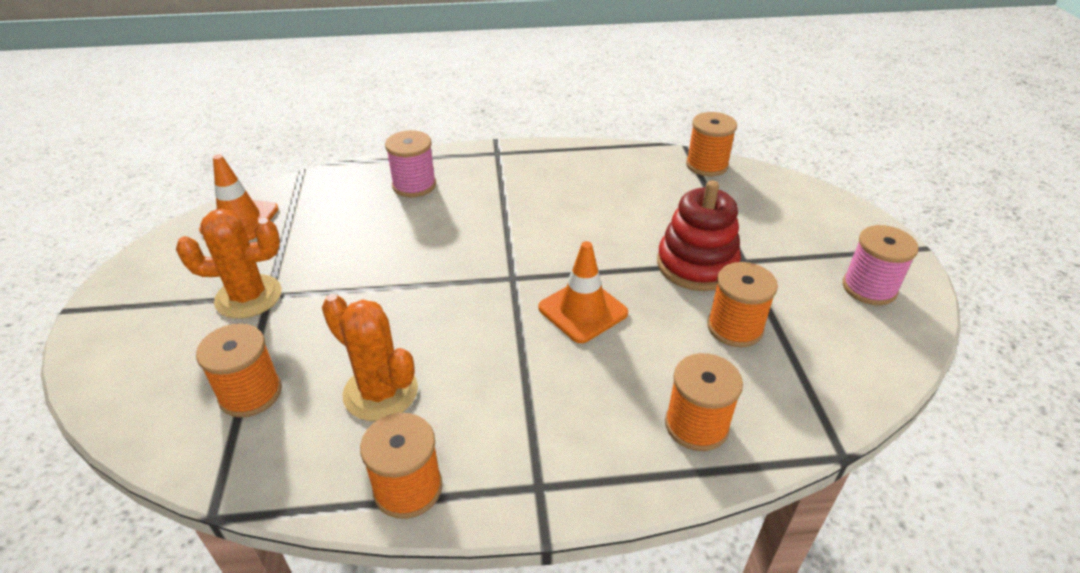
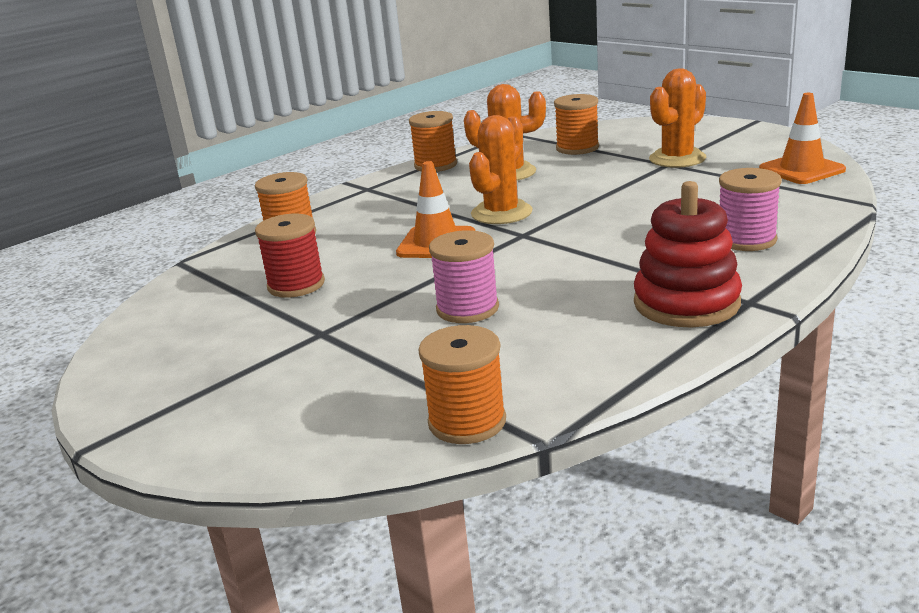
camera: 145 degrees right, 15 degrees down
red stacking toy [657,180,741,291] -> red stacking toy moved to [634,181,742,327]
orange spool [707,262,778,347] -> red spool [255,214,325,298]
pink spool [843,225,919,305] -> pink spool moved to [429,230,499,323]
none -> orange cactus [469,115,533,224]

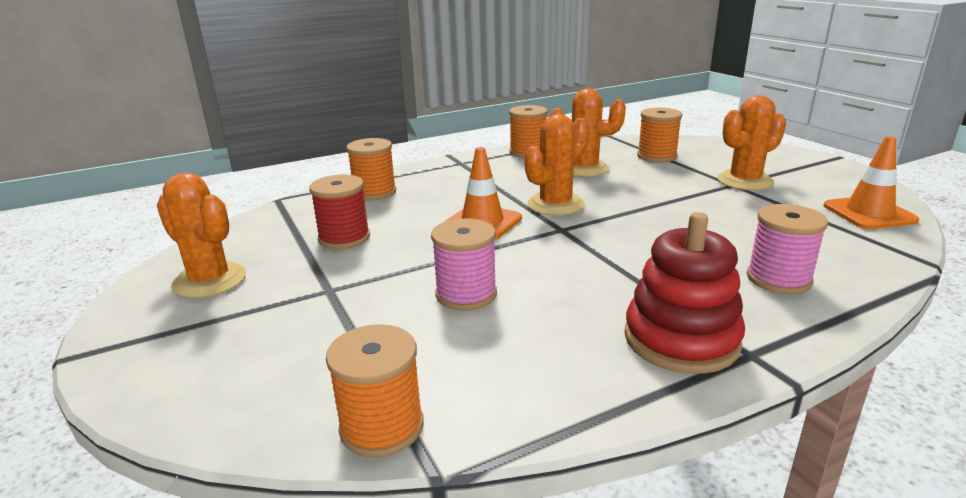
camera: 15 degrees right, 0 degrees up
none -> orange cactus [157,173,246,298]

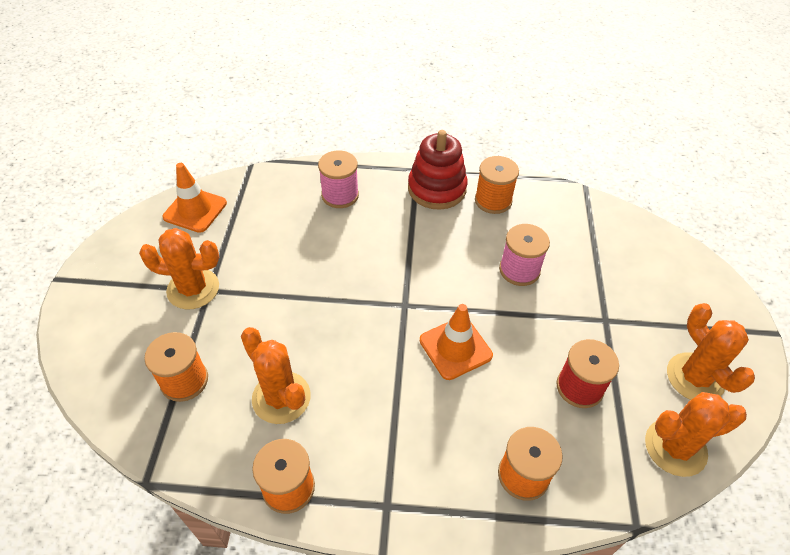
camera: 150 degrees left, 25 degrees up
orange spool [326,324,424,458] -> orange spool moved to [475,156,519,214]
orange cactus [524,114,589,216] -> orange cactus moved to [645,392,747,477]

